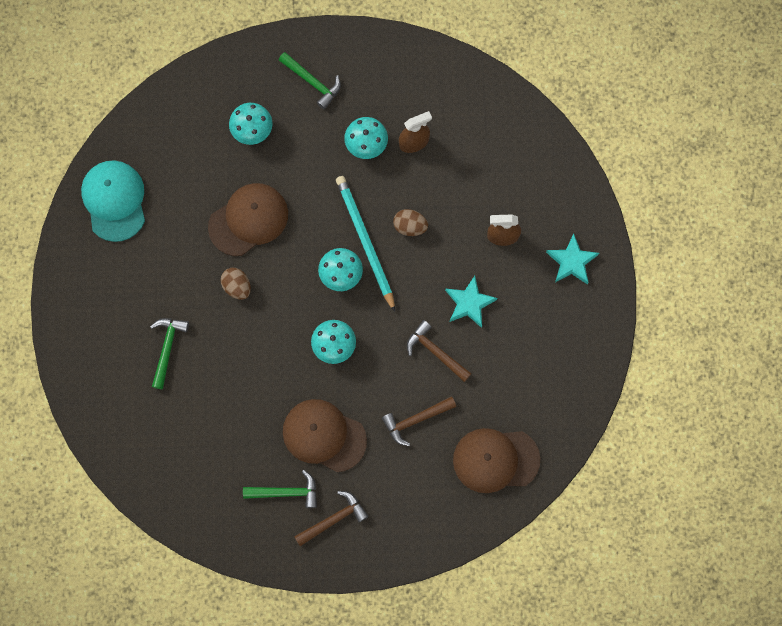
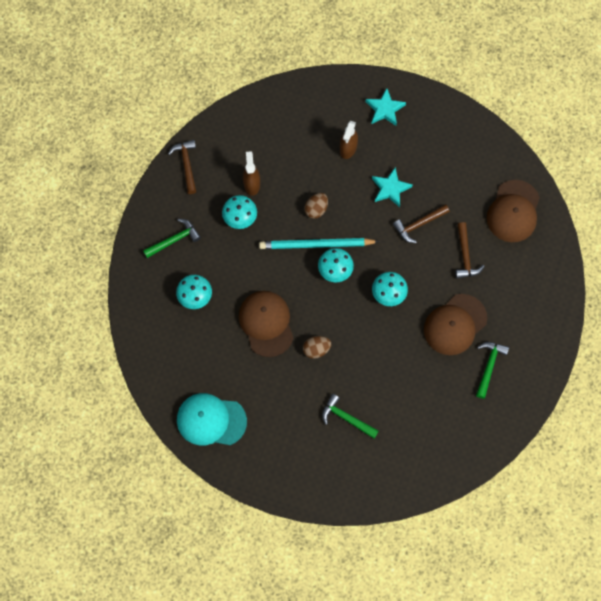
camera: 70 degrees left, 5 degrees down
brown hammer [294,491,369,546] -> brown hammer moved to [168,140,196,194]

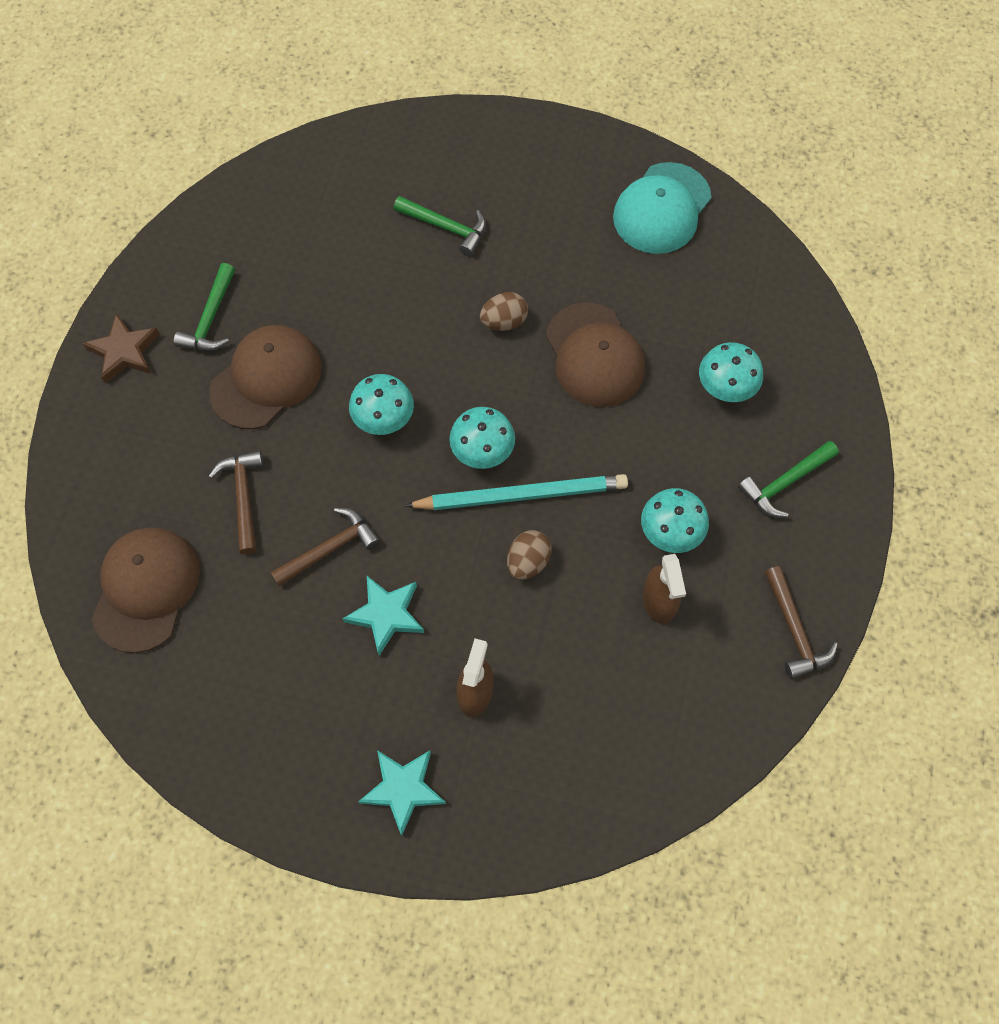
camera: 175 degrees right, 5 degrees down
turquoise cap [177,393,247,445] -> turquoise cap turned 120 degrees clockwise [613,162,711,254]
none -> brown star [82,313,160,384]

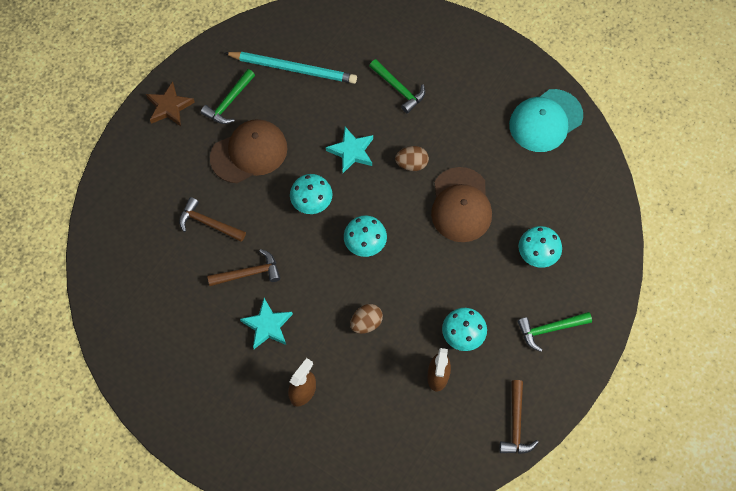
camera: 20 degrees right, 0 degrees up
brown cap [92,527,200,653] -> none
brown hammer [209,450,264,555] -> brown hammer turned 75 degrees counterclockwise [179,197,246,242]
turquoise star [358,750,446,836] -> turquoise star moved to [326,127,373,173]
turquoise pencil [405,474,628,510] -> turquoise pencil moved to [225,52,357,84]

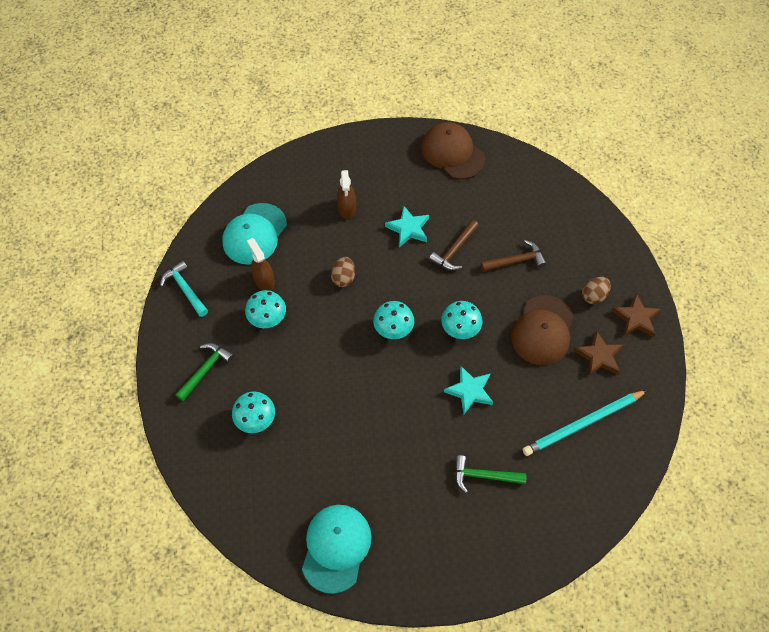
camera: 140 degrees right, 5 degrees down
green hammer [201,69,255,124] -> brown star [574,330,624,376]
brown egg [395,146,429,171] -> brown egg moved to [582,277,611,304]
brown cap [431,167,492,242] -> brown cap moved to [421,122,485,179]
brown hammer [499,380,539,454] -> turquoise hammer [160,261,208,317]
none -> turquoise cap [222,203,287,265]

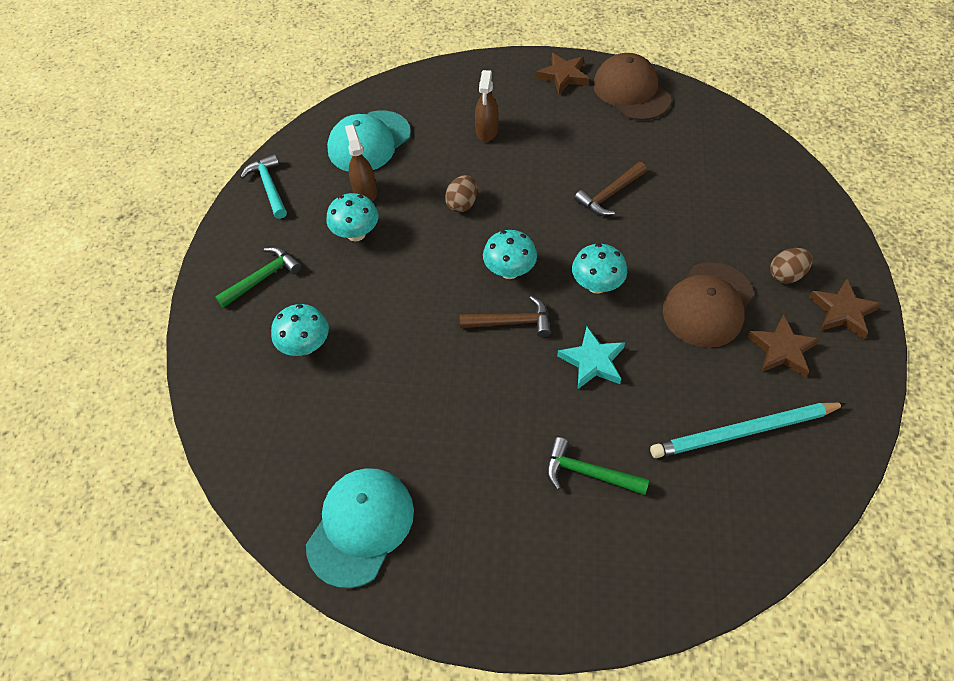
camera: 15 degrees right, 5 degrees down
turquoise star [385,206,429,247] -> none
brown hammer [481,240,546,272] -> brown hammer moved to [459,296,551,337]
none -> brown star [536,53,589,94]

